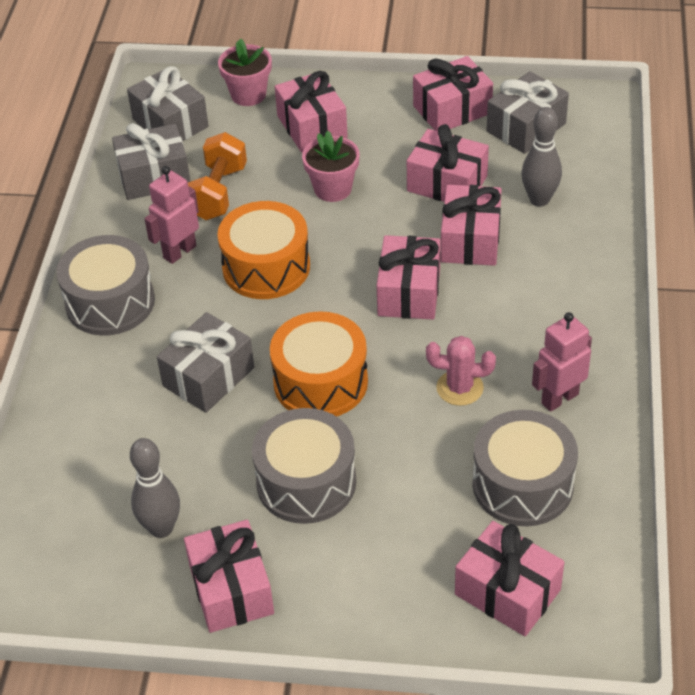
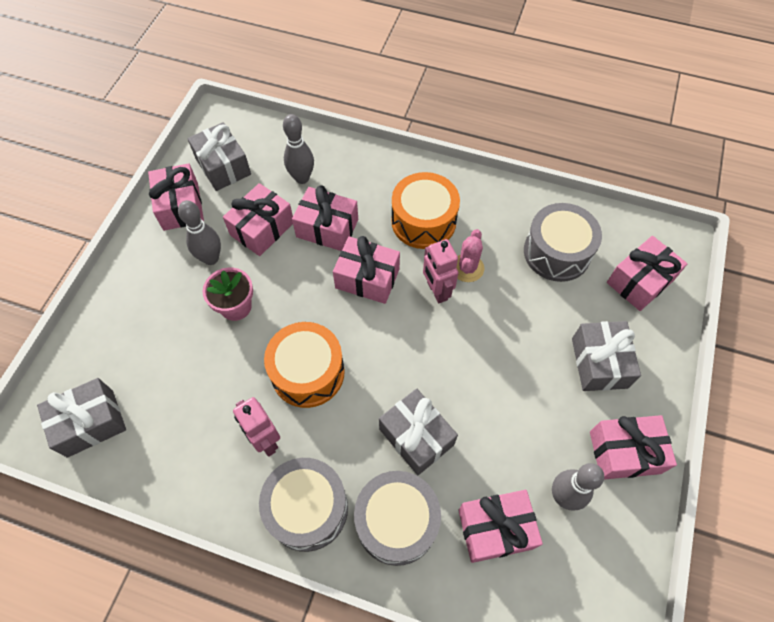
camera: 80 degrees left, 15 degrees up
grey gift [112,123,191,200] -> grey gift moved to [572,321,641,391]
orange dumbbell [188,132,247,220] -> none
pink flower pot [218,38,272,106] -> none
grey drum [252,408,356,524] -> grey drum moved to [354,471,441,566]
orange drum [270,311,368,417] -> orange drum moved to [391,172,460,249]
pink gift [275,71,348,152] -> pink gift moved to [458,490,543,563]
pink robot [532,312,592,412] -> pink robot moved to [423,239,458,304]
none -> grey bowling pin [178,200,221,265]

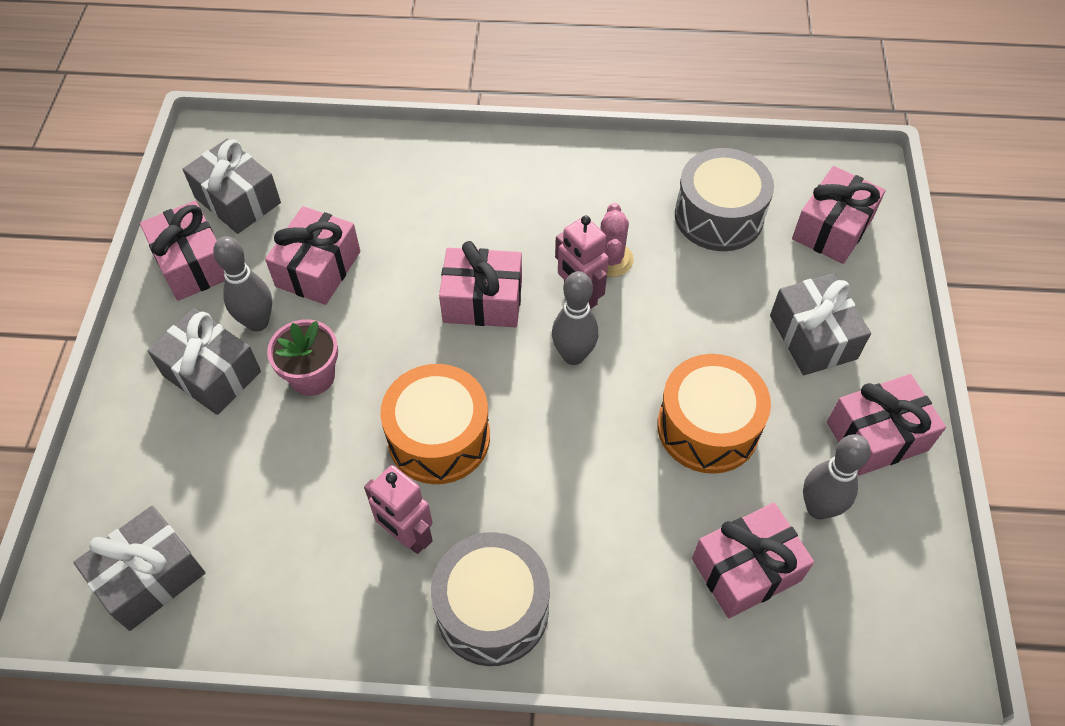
camera: 15 degrees left, 5 degrees down
grey bowling pin [283,114,314,184] -> grey bowling pin moved to [552,271,598,365]
pink gift [292,185,358,251] -> none
grey drum [354,471,441,566] -> none
grey gift [379,388,458,475] -> grey gift moved to [147,308,261,415]
orange drum [391,172,460,249] -> orange drum moved to [657,354,771,474]

